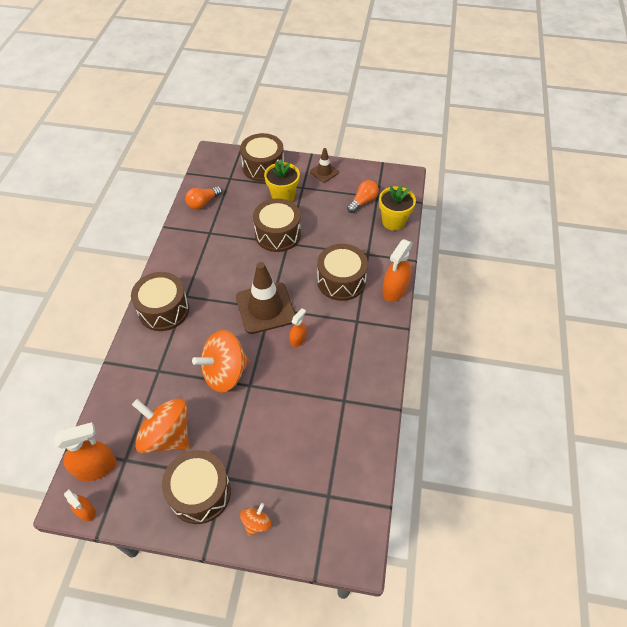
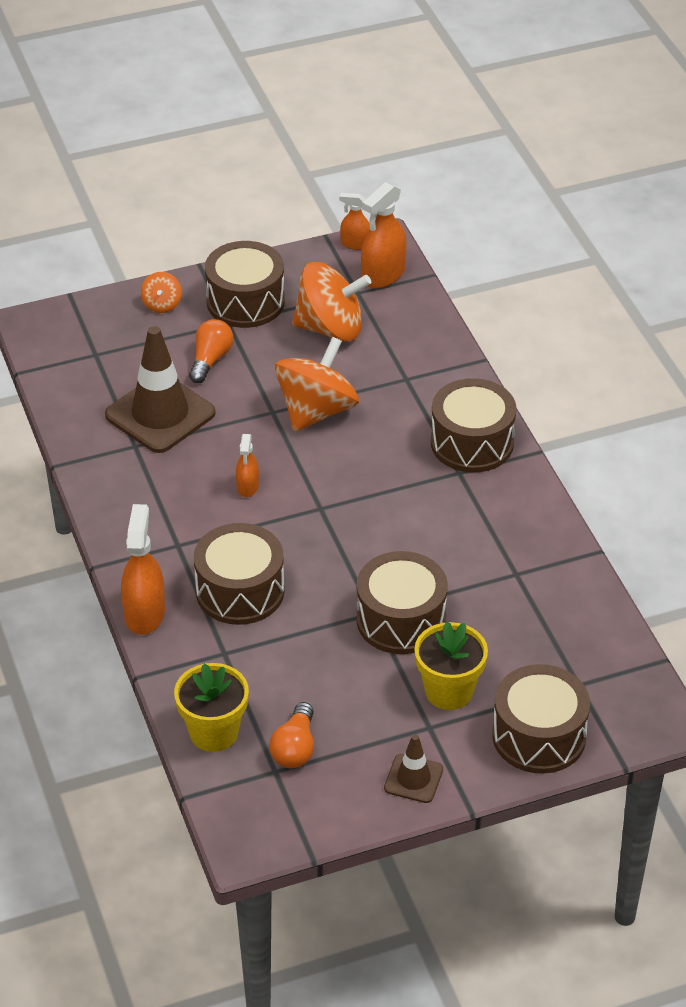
camera: 150 degrees right, 10 degrees down
orange light bulb [185,186,222,209] -> orange light bulb moved to [189,319,233,383]
brown traffic cone [236,262,296,334] -> brown traffic cone moved to [105,326,216,453]

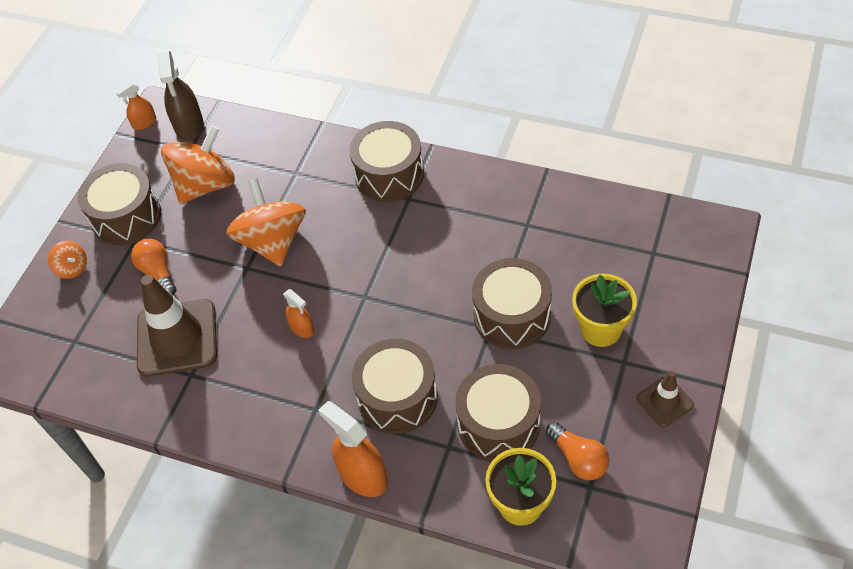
camera: 45 degrees left, 10 degrees up
orange spray bottle [361,182,407,289] -> brown spray bottle [157,51,204,141]
brown drum [492,664,590,774] -> brown drum moved to [455,364,541,461]

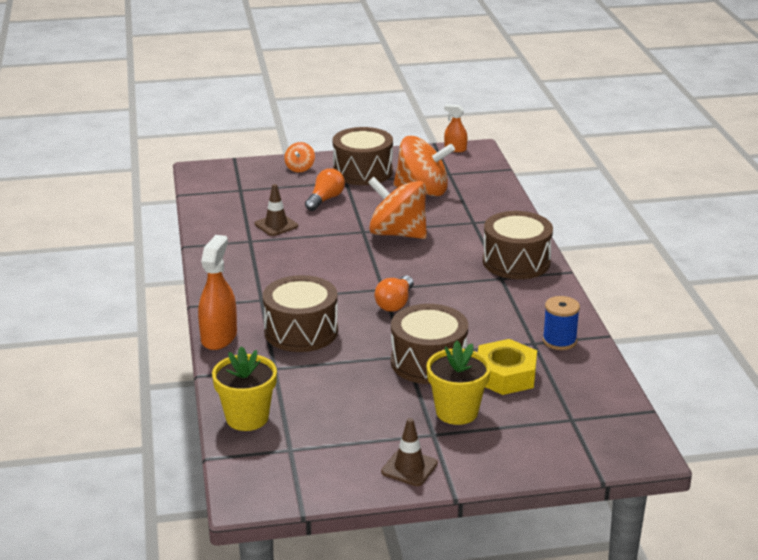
camera: 55 degrees right, 25 degrees down
brown traffic cone [137,275,217,377] -> brown traffic cone [255,184,298,236], size x0.51
brown spray bottle [157,51,204,141] -> none
orange spinning top [226,178,306,266] -> orange spinning top turned 105 degrees counterclockwise [368,177,427,239]
orange spray bottle [283,289,314,338] -> none
brown drum [455,364,541,461] -> none
orange light bulb [546,422,609,480] -> orange light bulb moved to [375,275,414,312]
none -> yellow nut [478,339,537,395]
none -> blue spool [543,296,580,350]

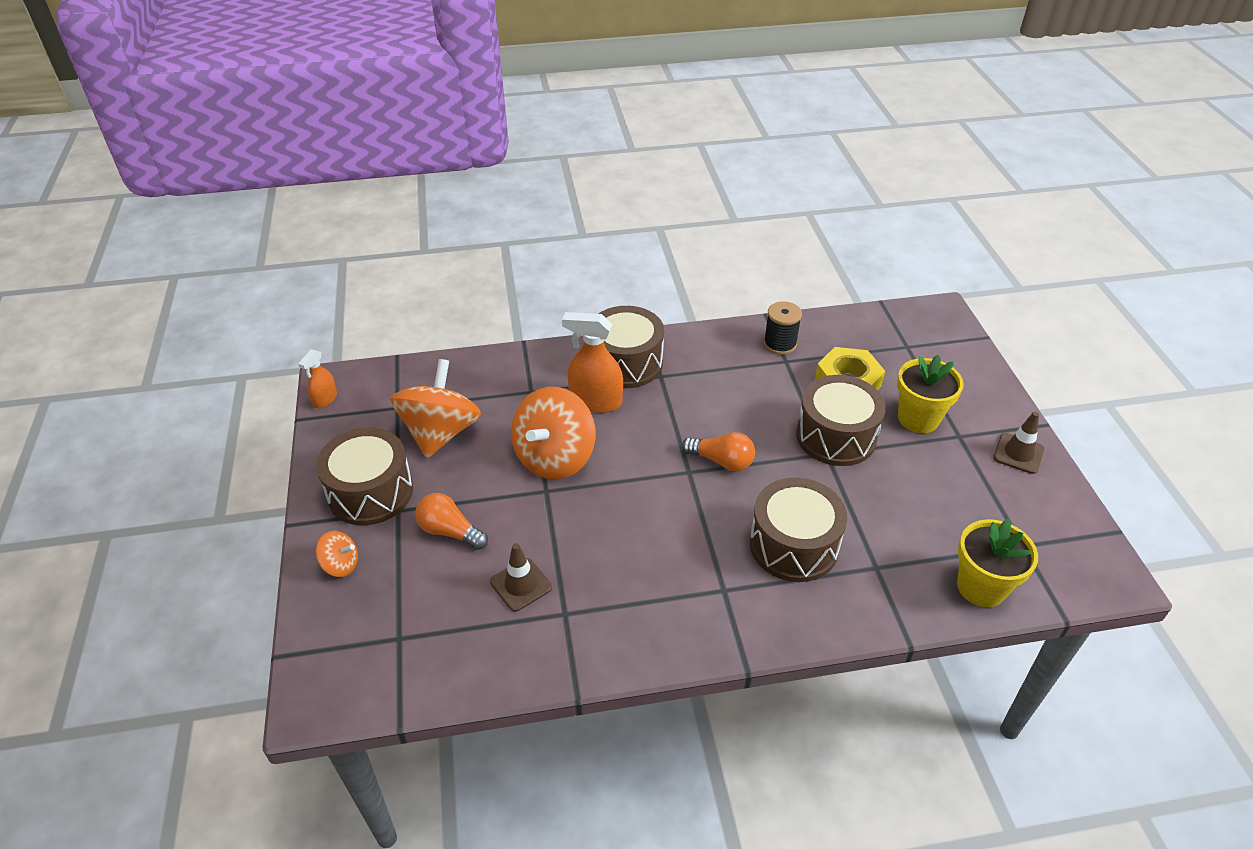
camera: 90 degrees left, 15 degrees up
orange spray bottle [198,235,237,350] -> orange spray bottle moved to [562,312,623,413]
blue spool [543,296,580,350] -> black spool [764,301,802,355]

